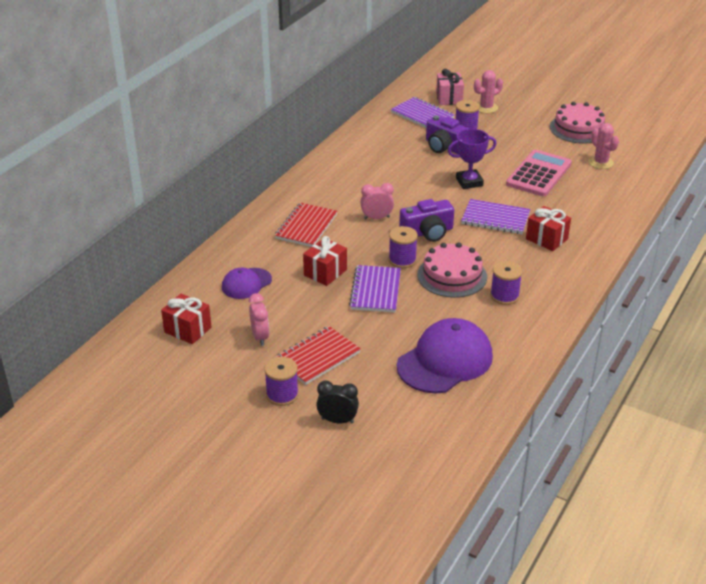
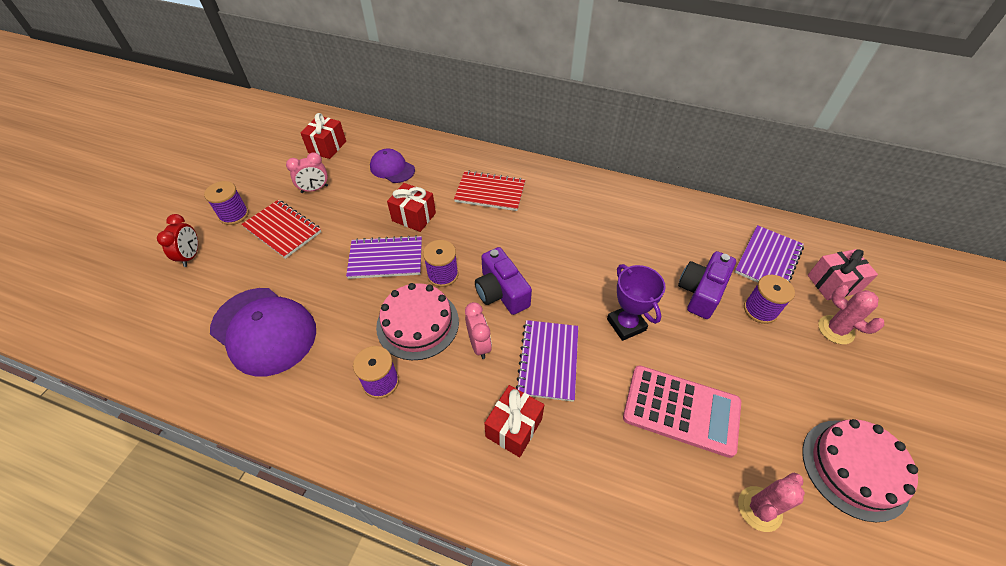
camera: 80 degrees right, 15 degrees up
black clock [316,380,359,424] -> red clock [157,214,198,267]
pink clock [360,183,394,220] -> pink clock moved to [465,302,492,359]

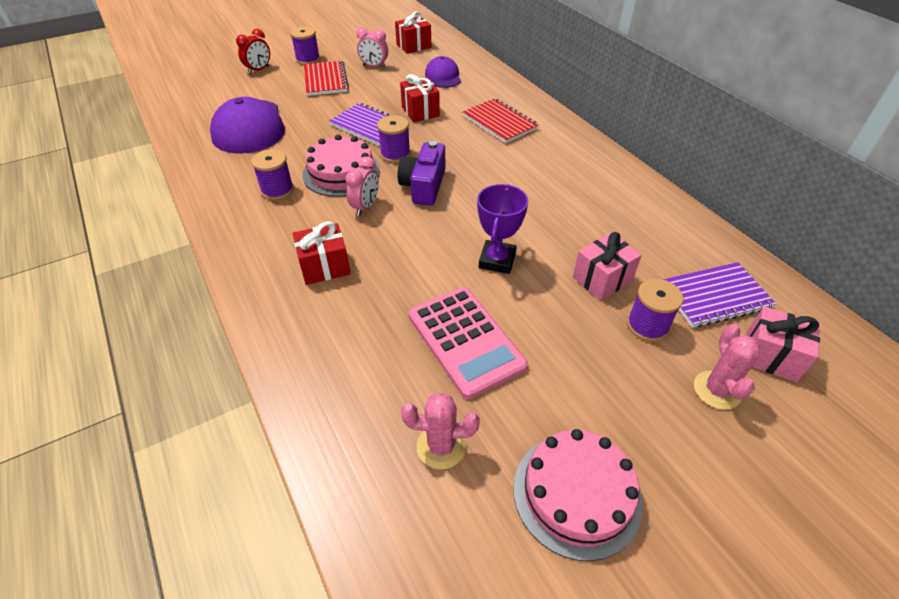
camera: 40 degrees right, 5 degrees down
purple notebook [516,320,578,402] -> none
purple camera [678,251,736,319] -> pink gift [573,232,642,301]

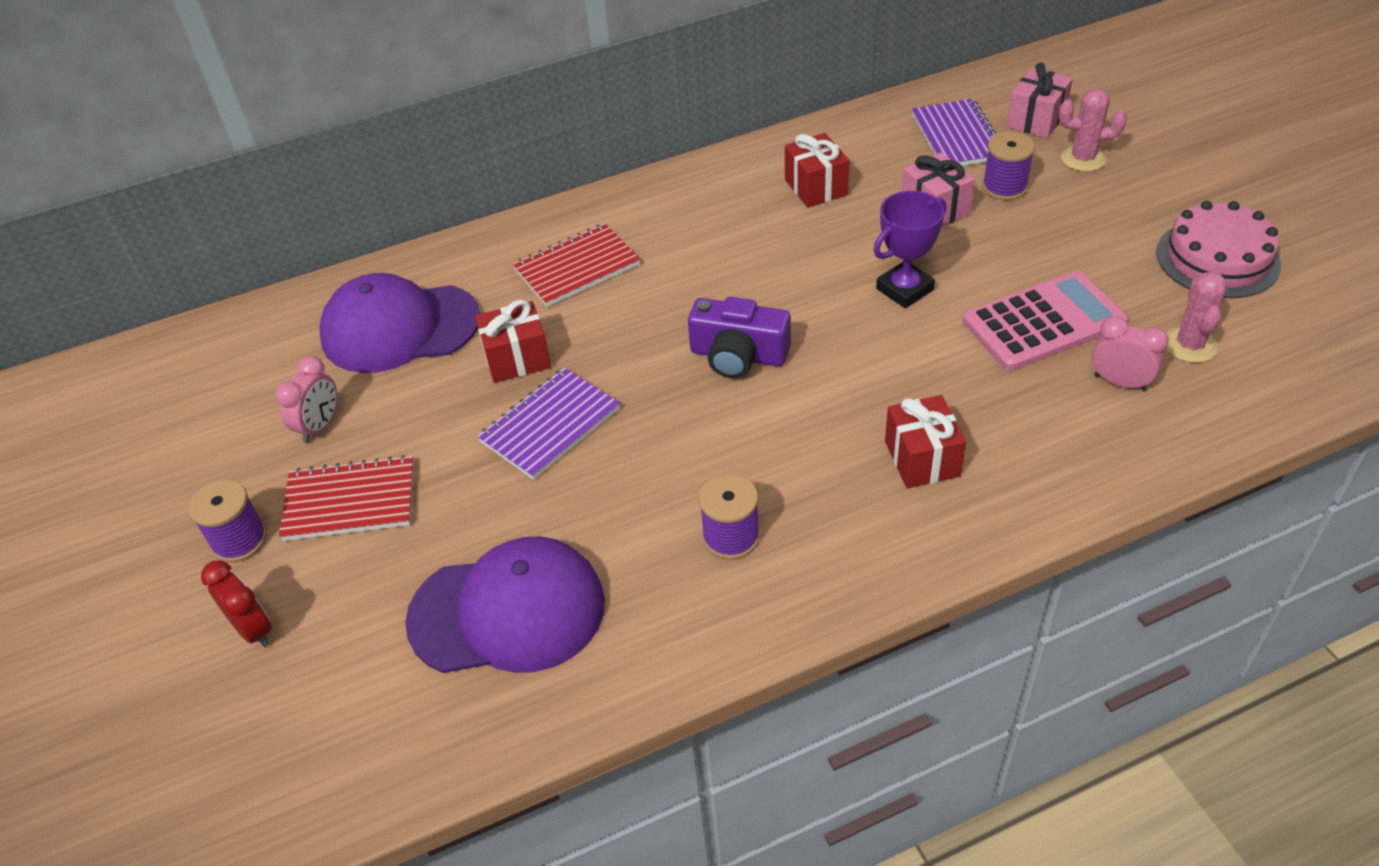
camera: 80 degrees left, 0 degrees up
pink cake [302,134,380,197] -> none
pink clock [346,156,379,216] -> pink clock moved to [1092,316,1169,391]
purple spool [377,115,411,163] -> none
red gift [395,11,431,54] -> red gift moved to [785,133,850,208]
purple cap [425,56,461,88] -> purple cap [319,273,480,373], size x1.80
purple trophy [477,184,528,274] -> purple trophy turned 60 degrees counterclockwise [873,191,946,308]

